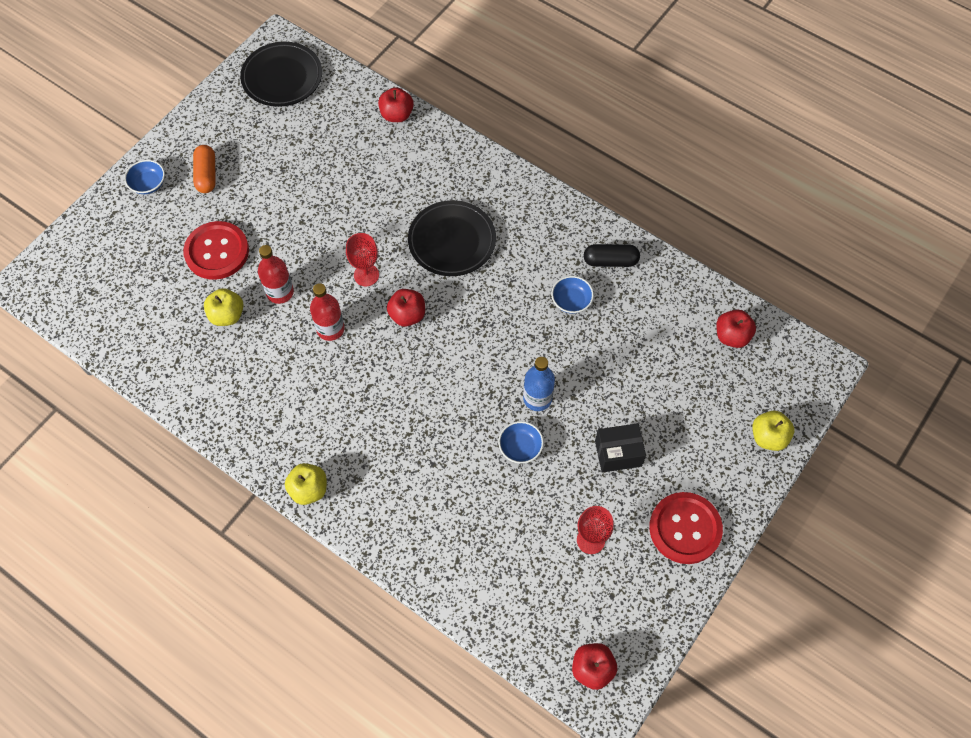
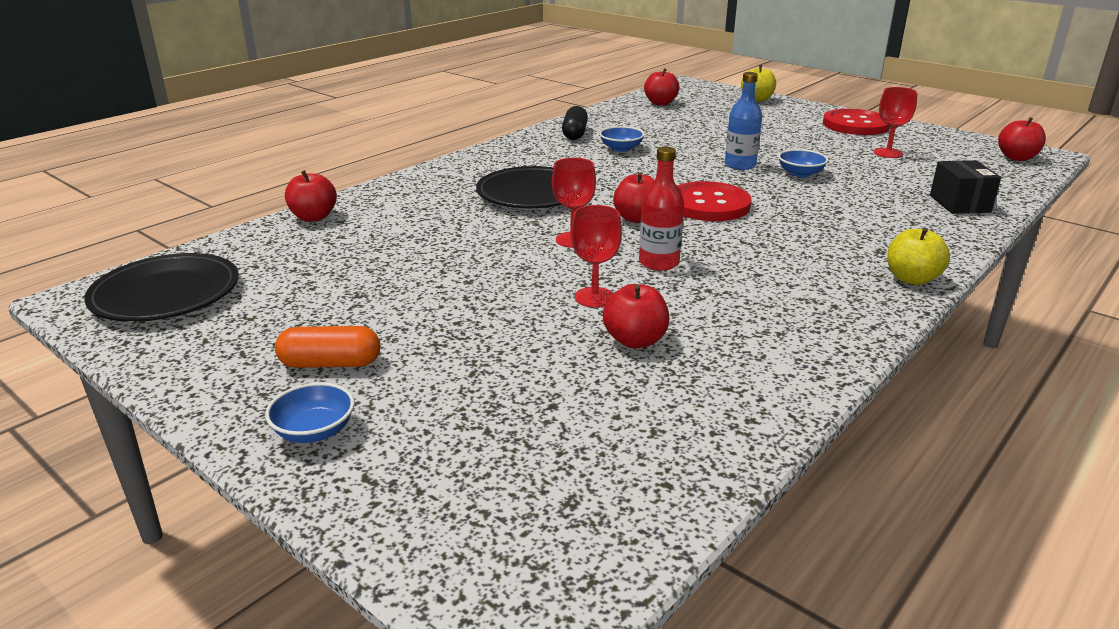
camera: 85 degrees left, 35 degrees down
red button [183,221,249,280] -> red button moved to [677,181,751,221]
yellow apple [204,288,244,326] -> red apple [603,284,669,348]
red bottle [258,245,294,304] -> red goblet [571,205,622,308]
black box [595,423,646,473] -> black box moved to [930,160,1001,214]

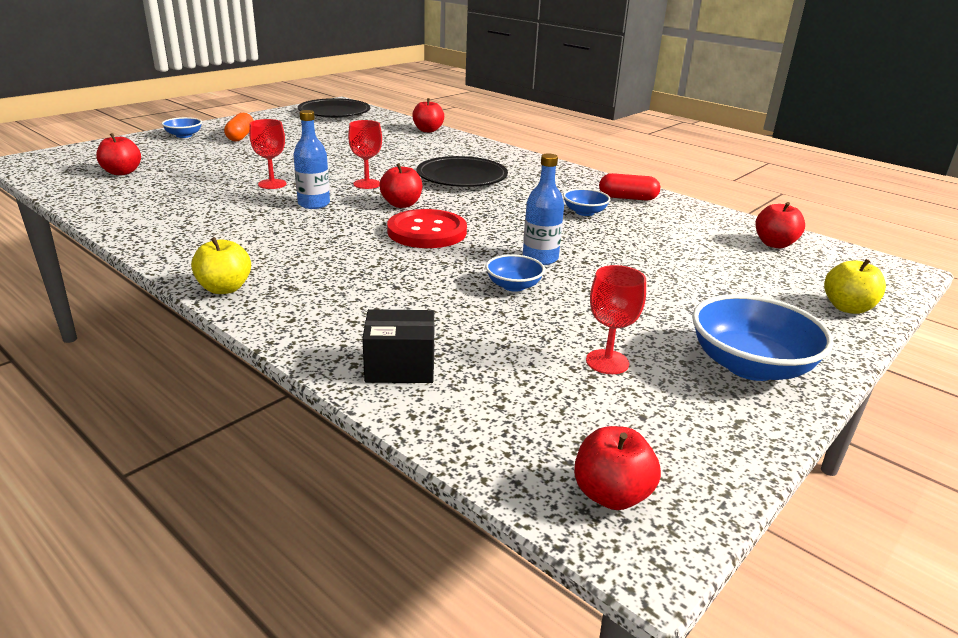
camera: 90 degrees right, 0 degrees up
black capsule [562,106,588,140] -> red capsule [599,173,660,201]
red apple [603,284,669,348] -> red apple moved to [96,133,141,175]
red bottle [639,147,684,271] -> blue bottle [293,110,330,209]
red button [823,109,890,135] -> blue bowl [692,294,834,381]

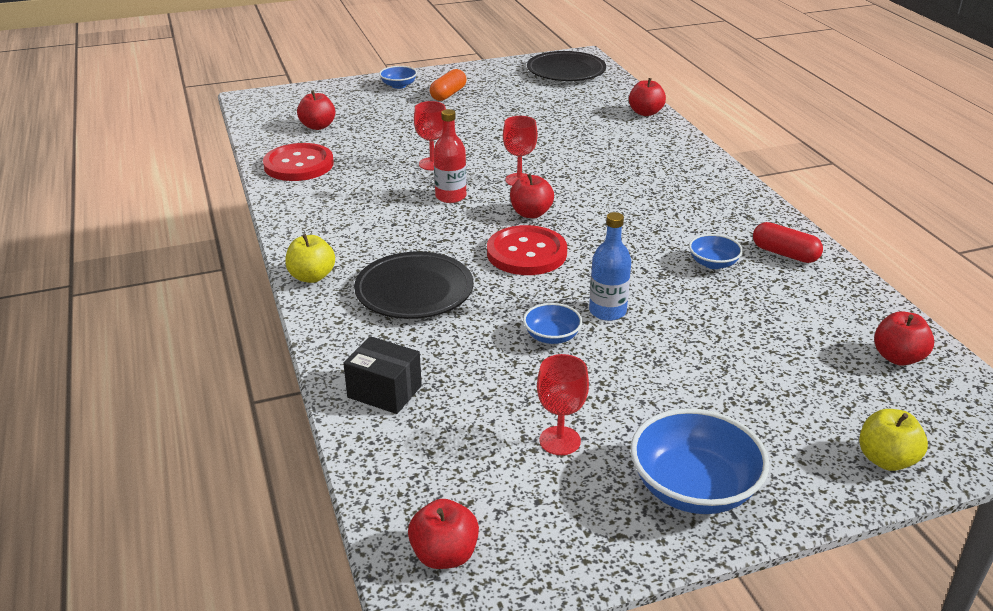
camera: 30 degrees right, 5 degrees up
blue bottle [293,110,330,209] -> red bottle [433,109,466,203]
black plate [417,156,508,187] -> black plate moved to [354,251,473,319]
none -> red button [263,143,334,181]

